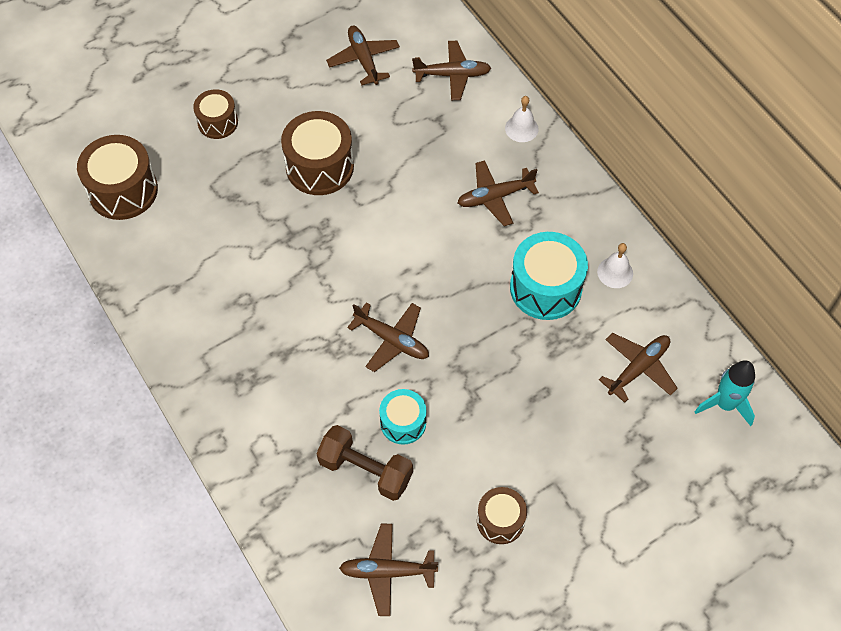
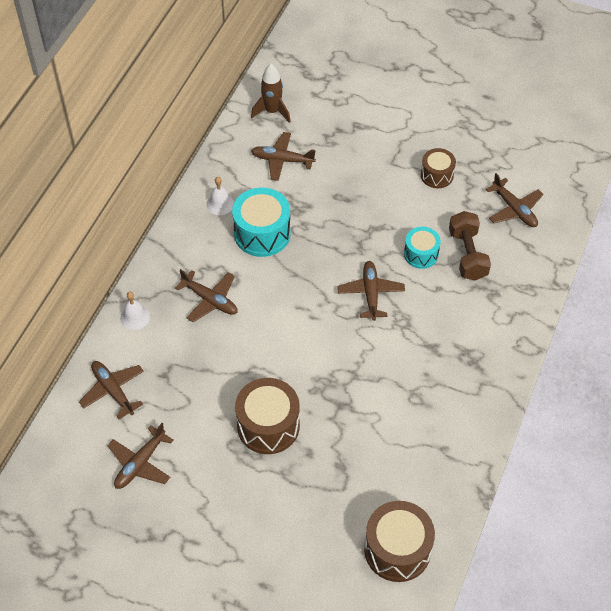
camera: 125 degrees left, 5 degrees down
brown drum [193,89,238,139] -> none
turquoise rocket [695,360,755,426] -> brown rocket [251,64,291,123]

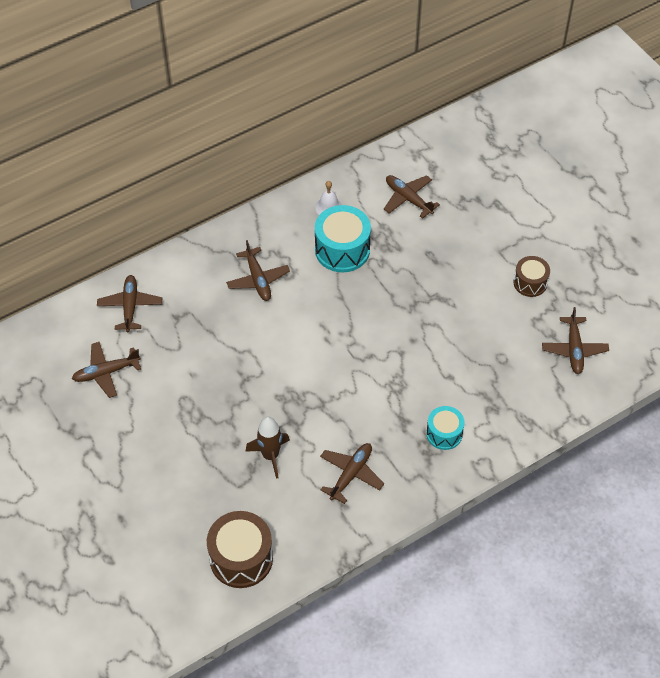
camera: 35 degrees right, 0 degrees up
white bell [120,292,150,330] -> none
brown drum [235,378,300,454] -> none
brown rocket [251,64,291,123] -> brown rocket moved to [245,417,290,479]
brown plane [337,261,405,321] -> brown plane moved to [320,443,384,504]
turquoise drum [404,227,441,269] -> turquoise drum moved to [426,406,465,450]
brown dumbbell [449,211,491,281] -> none

